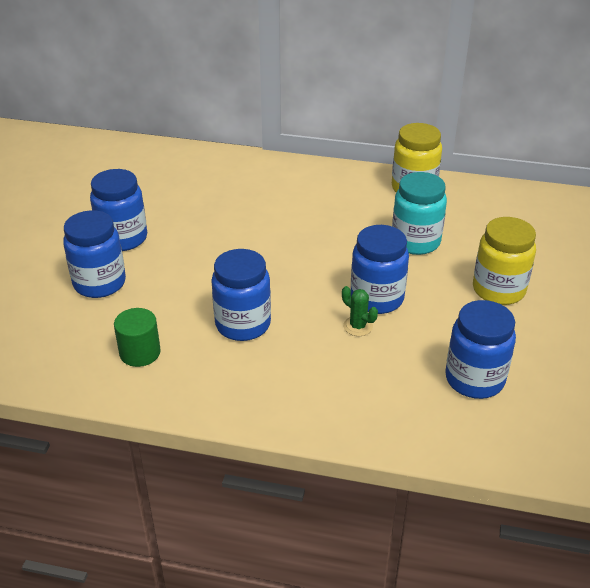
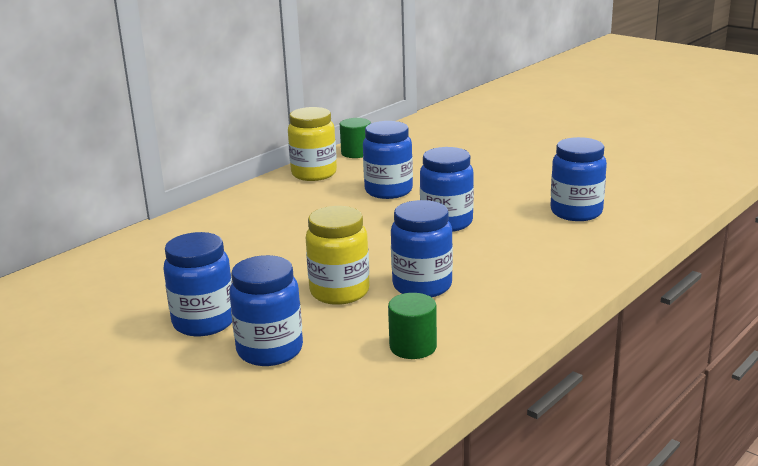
camera: 60 degrees left, 15 degrees down
green cactus [342,286,378,336] -> none
turquoise jar [392,172,447,255] -> blue jar [363,121,413,199]
yellow jar [473,217,536,305] -> yellow jar moved to [306,206,370,305]
none -> green cylinder [340,118,371,158]

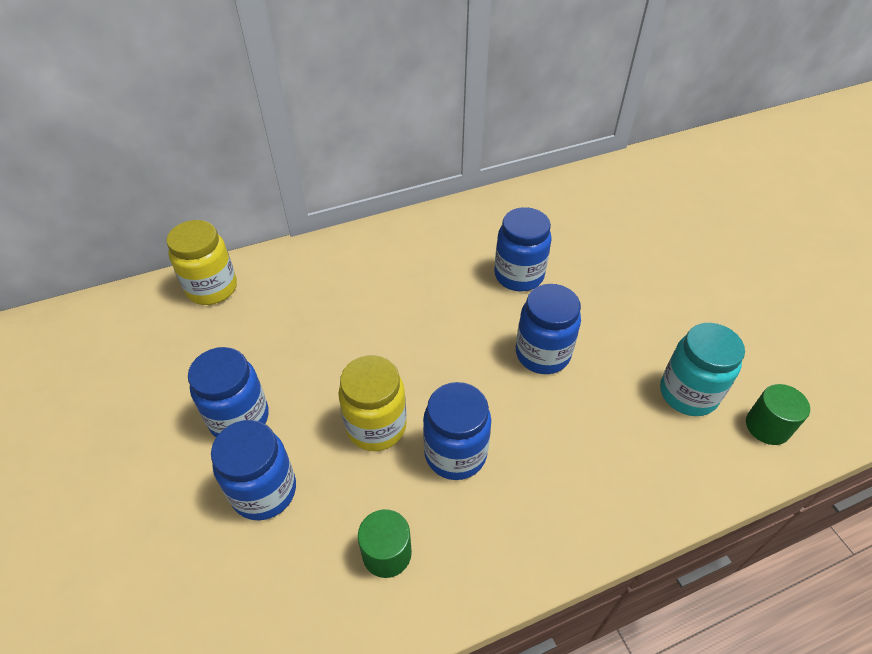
camera: 25 degrees right, 25 degrees up
yellow jar [288,107,337,181] -> yellow jar moved to [167,220,237,305]
green cylinder [340,118,371,158] -> green cylinder moved to [746,384,810,445]
blue jar [550,137,607,221] -> turquoise jar [660,323,745,416]

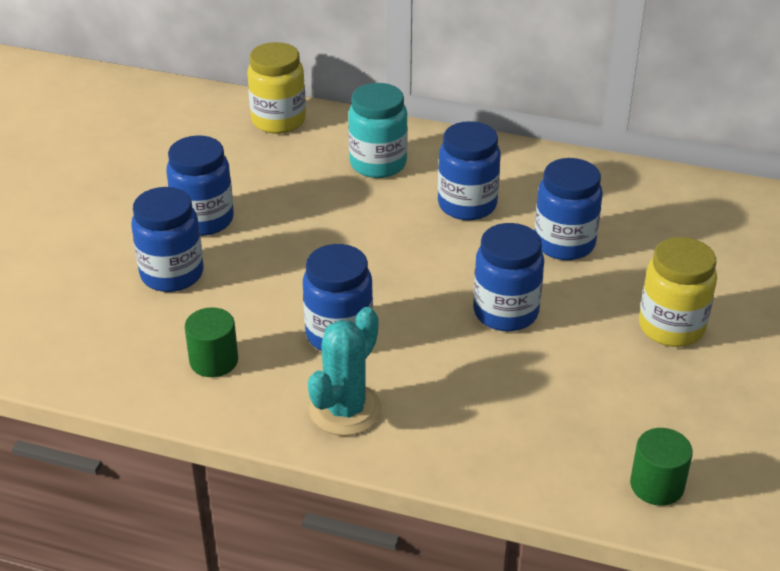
camera: 40 degrees right, 10 degrees down
yellow jar [338,355,407,451] -> yellow jar moved to [639,237,717,347]
turquoise jar [660,323,745,416] -> turquoise jar moved to [348,83,408,178]
none -> turquoise cactus [308,307,382,436]
none -> blue jar [438,121,501,220]

